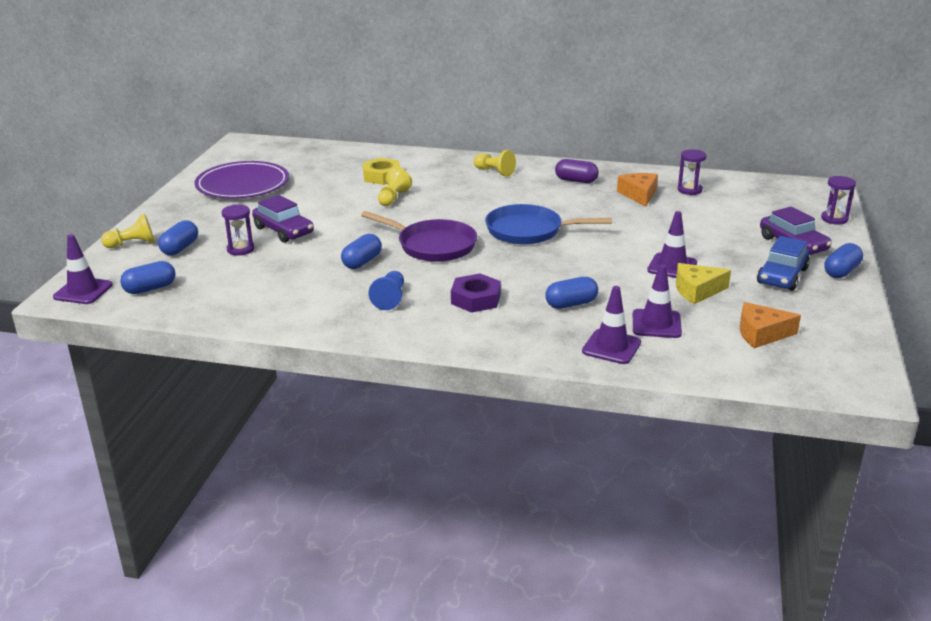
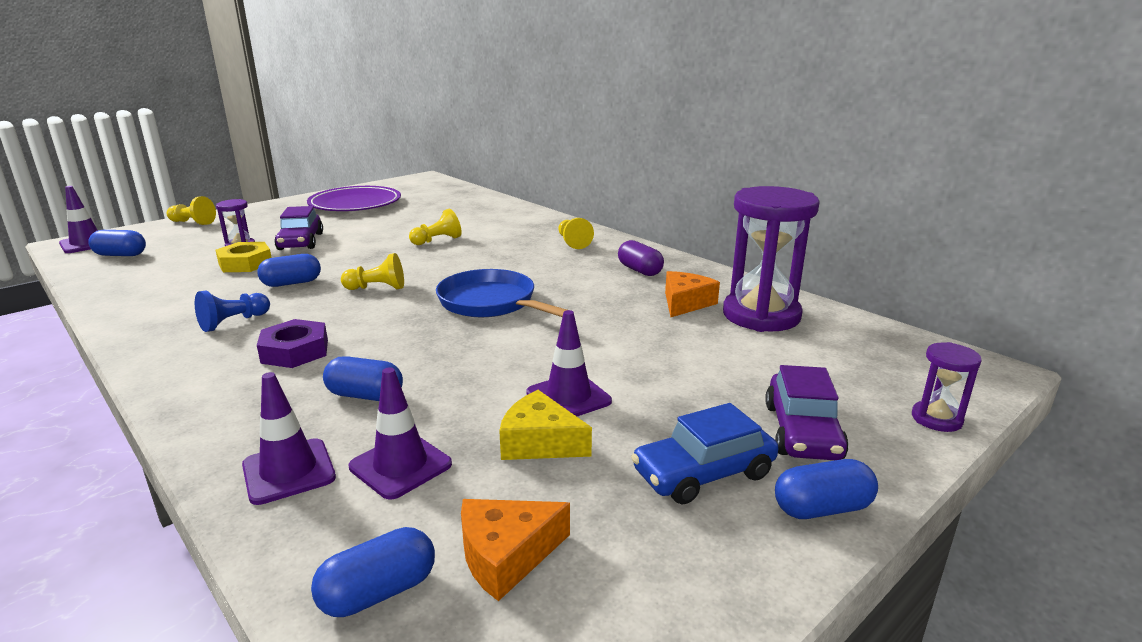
camera: 35 degrees right, 5 degrees down
blue capsule [158,220,198,255] -> blue capsule moved to [311,527,435,617]
purple pan [361,211,477,262] -> yellow pawn [341,253,404,290]
yellow nut [363,158,400,185] -> yellow nut moved to [216,242,272,272]
purple hourglass [678,149,707,195] -> purple hourglass [723,186,820,332], size x2.15
orange cheese [740,302,801,348] -> orange cheese turned 60 degrees counterclockwise [461,499,570,601]

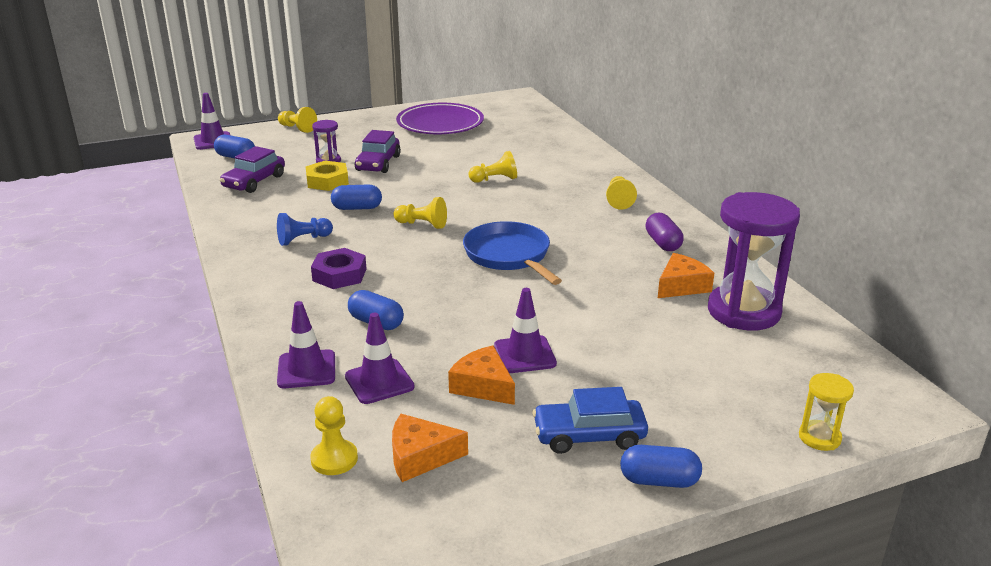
camera: 20 degrees right, 5 degrees up
blue capsule [311,527,435,617] -> yellow pawn [310,396,358,475]
yellow cheese [499,390,592,460] -> orange cheese [448,346,515,405]
purple car [765,365,849,460] -> purple car moved to [220,146,285,193]
purple hourglass [912,342,982,432] -> yellow hourglass [799,373,854,451]

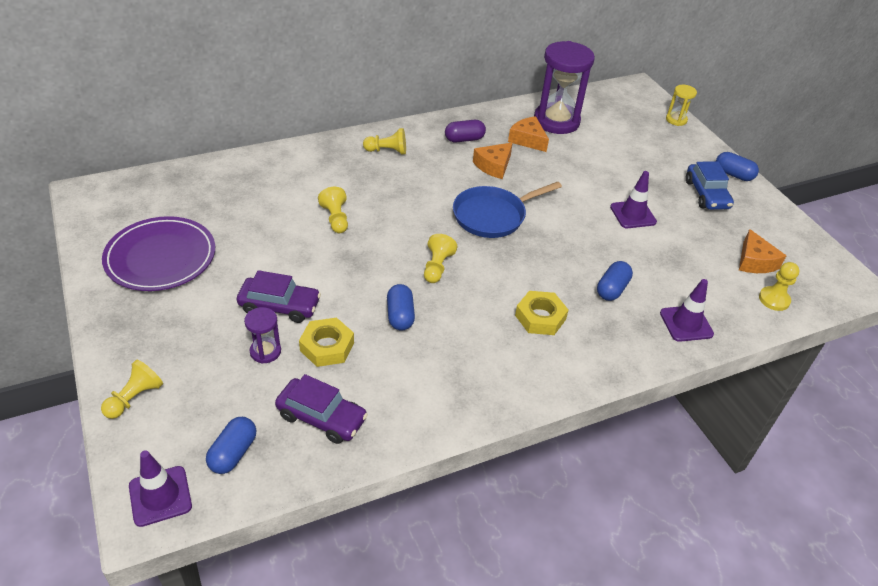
camera: 95 degrees left, 15 degrees up
blue pawn [277,213,333,246] -> none
purple nut [311,248,367,289] -> yellow nut [515,291,568,335]
purple traffic cone [345,313,414,404] -> none
orange cheese [448,346,515,405] -> orange cheese moved to [473,143,513,179]
blue capsule [620,445,702,488] -> blue capsule turned 60 degrees counterclockwise [716,152,759,181]

